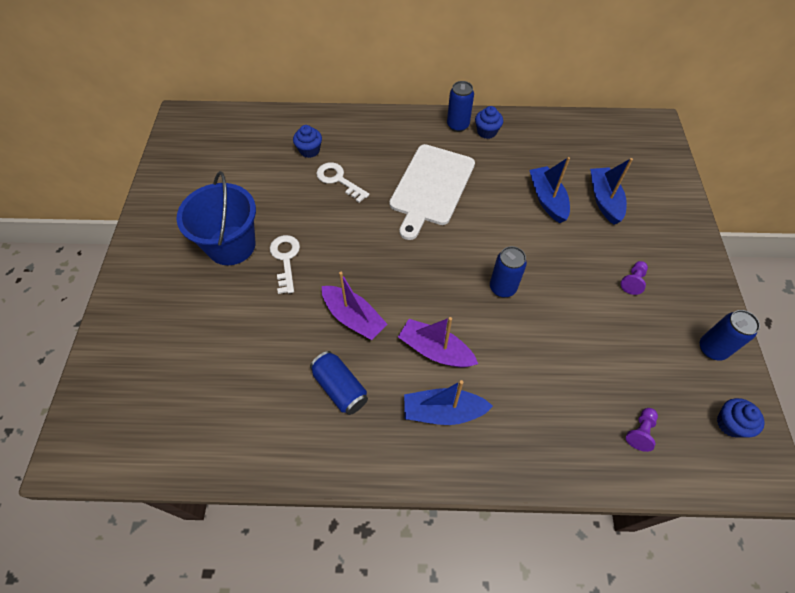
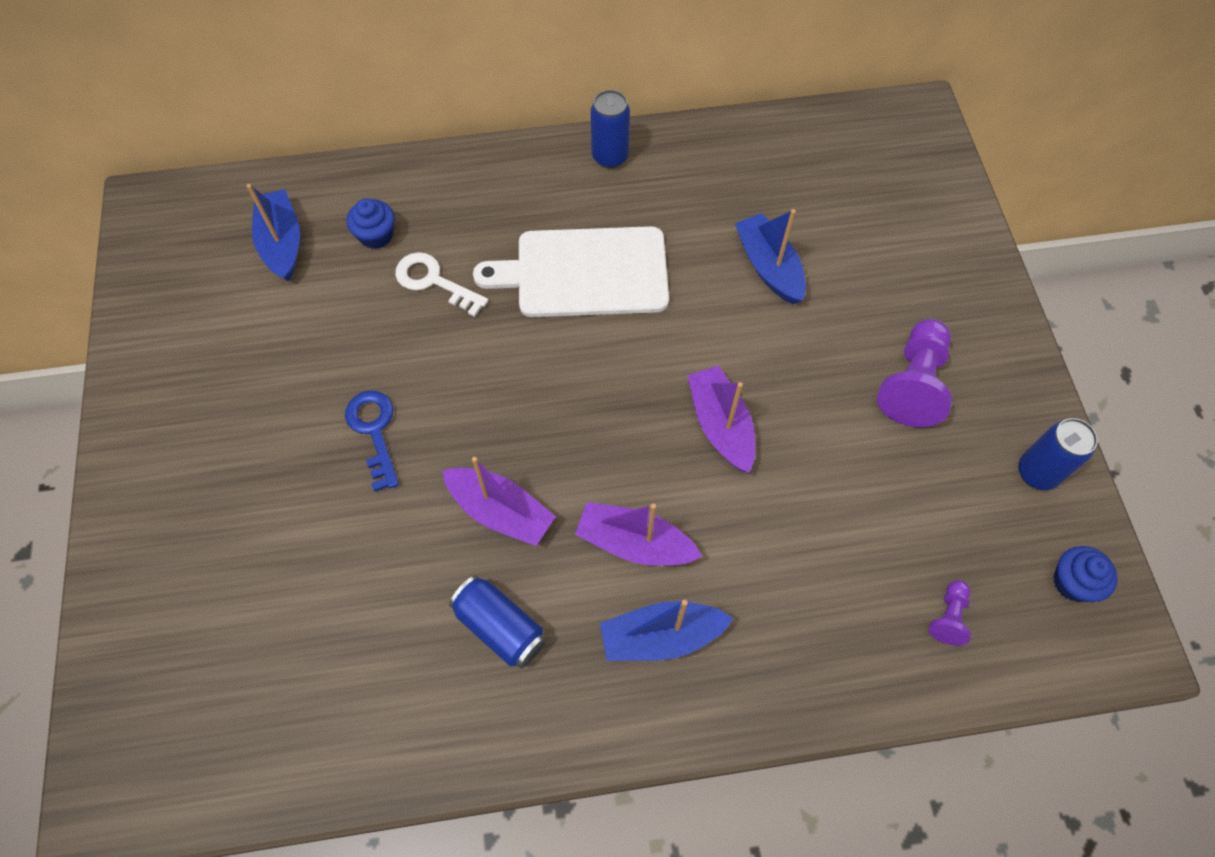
camera: 10 degrees left, 5 degrees up
blue bucket [176,171,256,265] -> none
white key [270,235,300,294] -> blue key [345,391,399,492]
white cutting board [389,144,475,240] -> white cutting board turned 75 degrees clockwise [473,226,669,317]
blue cupcake [475,106,503,139] -> none
blue can [490,246,527,297] -> purple boat [687,366,755,473]
blue boat [590,158,633,225] -> blue boat moved to [247,184,300,282]
purple pawn [621,261,648,295] -> purple pawn [877,319,952,427], size x1.97

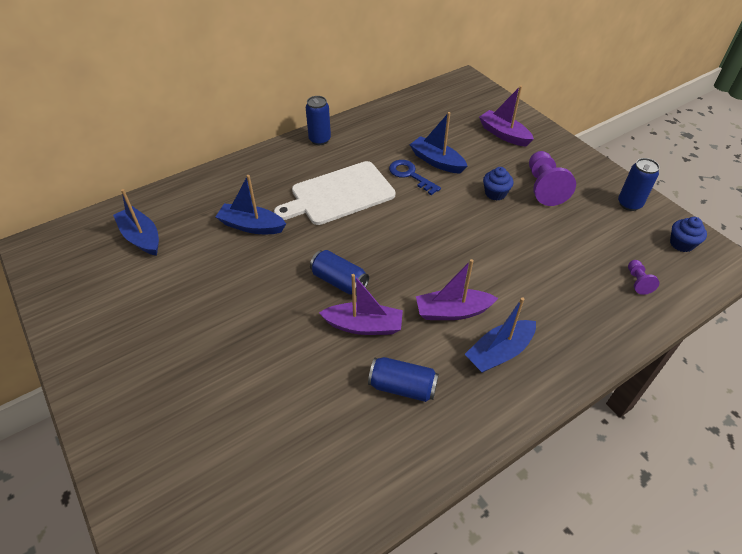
camera: 25 degrees left, 15 degrees down
blue key [345,391,399,492] -> blue key moved to [389,160,441,195]
blue cupcake [346,198,395,249] -> blue cupcake moved to [483,167,514,201]
white key [395,252,488,317] -> blue boat [216,175,286,234]
purple boat [687,366,755,473] -> purple boat moved to [479,86,534,146]
none -> blue can [310,250,369,296]

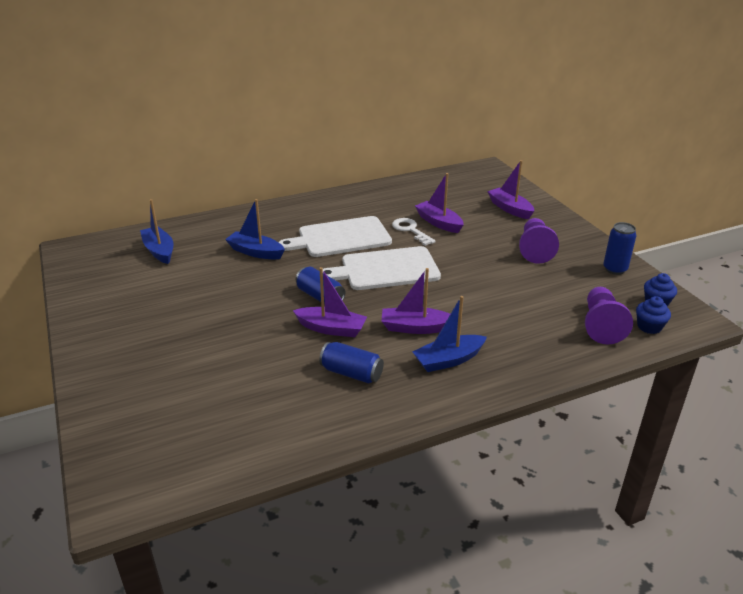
camera: 10 degrees right, 15 degrees down
blue can [306,96,331,145] -> none
blue key [389,160,441,195] -> white key [392,218,436,246]
blue boat [410,112,467,174] -> purple boat [415,173,464,233]
blue cupcake [483,167,514,201] -> blue cupcake moved to [636,296,671,334]
purple pawn [628,260,660,295] -> purple pawn [585,287,633,344], size x1.97
none -> white cutting board [323,246,441,290]

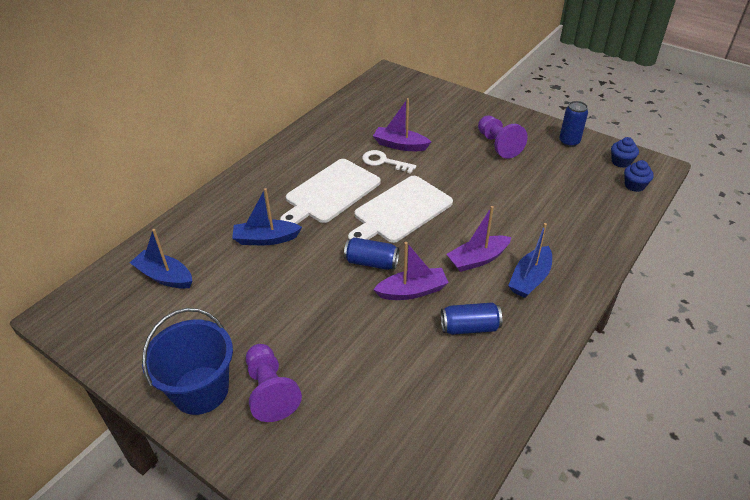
camera: 30 degrees left, 10 degrees up
purple boat [487,160,534,219] -> none
purple pawn [585,287,633,344] -> purple pawn moved to [246,344,302,422]
none -> blue bucket [142,308,233,415]

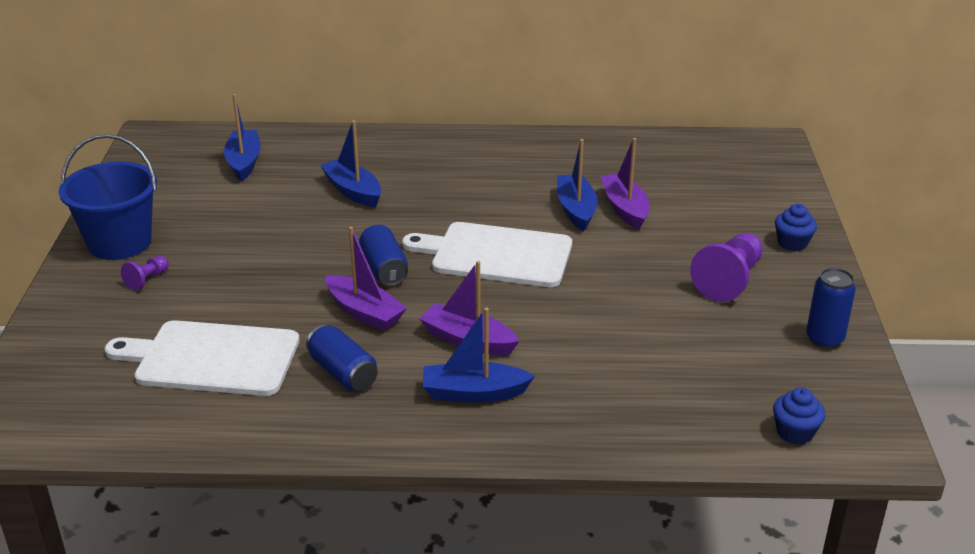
camera: 55 degrees right, 10 degrees down
purple pawn [246,344,302,422] -> purple pawn [121,256,169,290], size x0.51
white cutting board [280,159,381,224] -> white cutting board moved to [104,320,300,396]
white key [362,150,416,174] -> blue boat [557,139,598,231]
blue cupcake [611,137,639,168] -> blue cupcake moved to [775,204,817,251]

